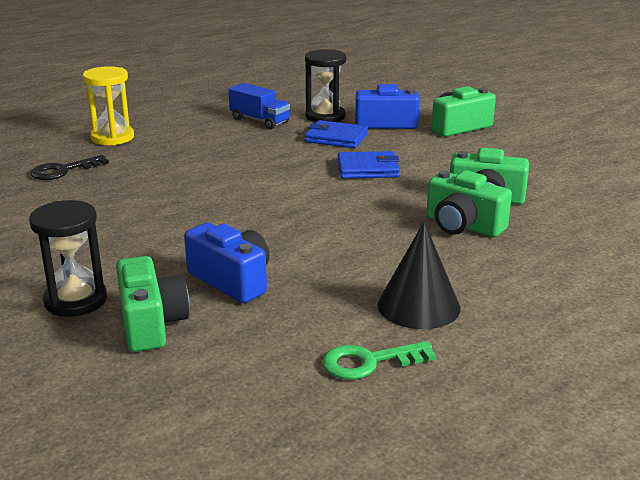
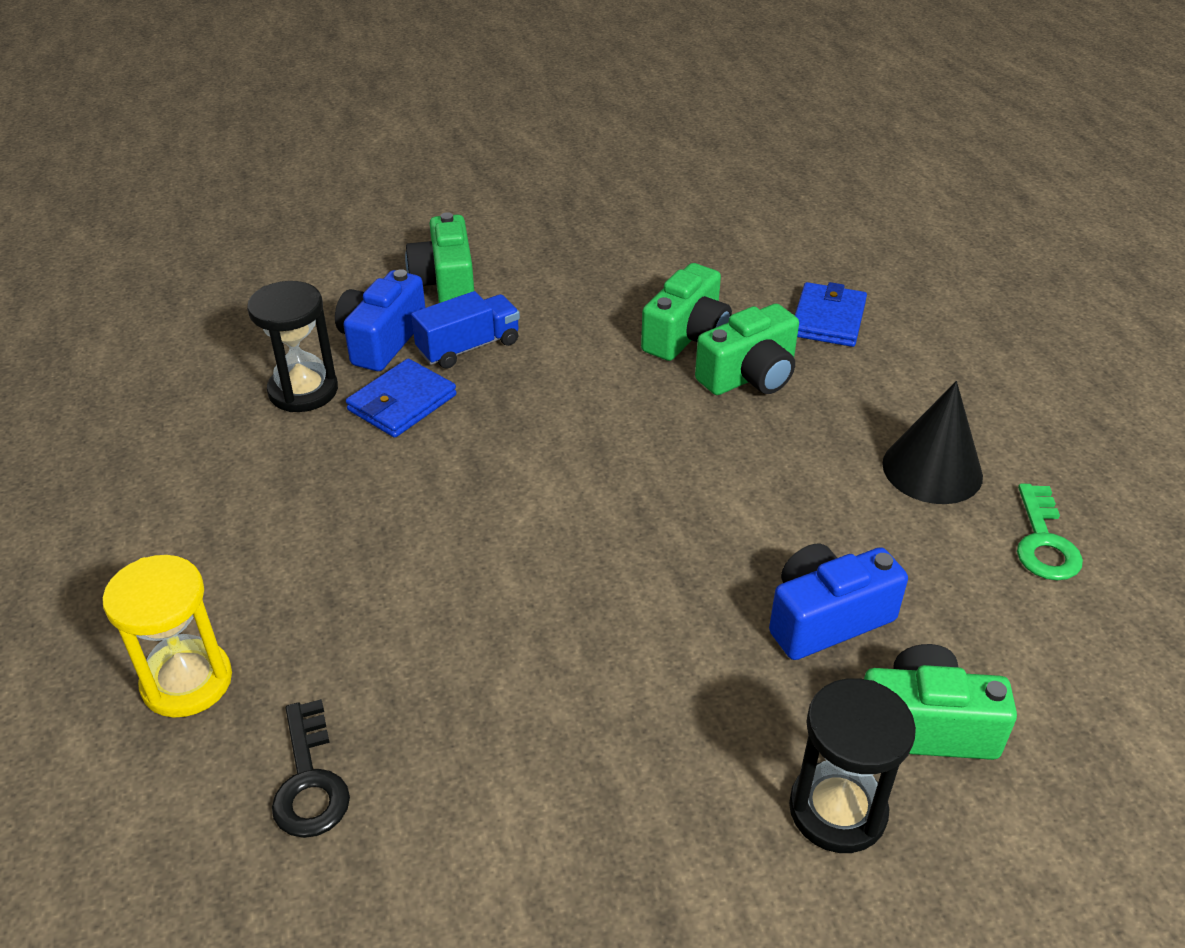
camera: 70 degrees left, 15 degrees up
blue truck [228,83,290,129] -> blue truck moved to [411,291,520,369]
blue wallet [337,151,400,179] -> blue wallet moved to [795,282,867,347]

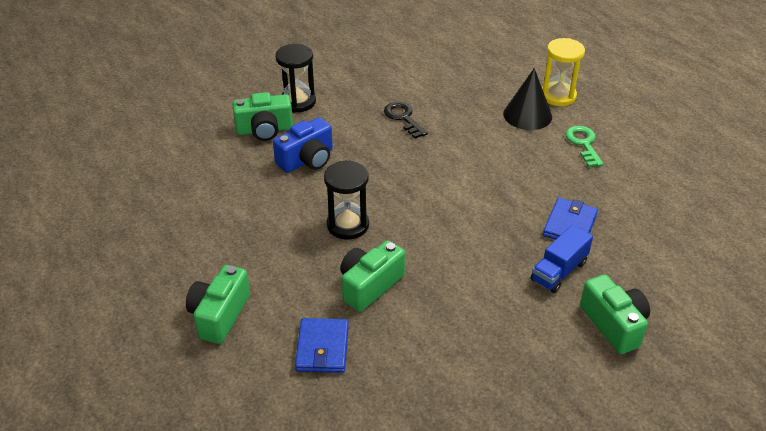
camera: 165 degrees right, 0 degrees up
black hourglass [247,281,338,412] -> black hourglass moved to [324,160,369,240]
black key [272,699,350,838] -> black key moved to [384,102,428,139]
blue camera [335,269,426,371] -> none
green camera [641,263,732,361] -> green camera moved to [186,265,250,344]
black cone [882,381,983,504] -> black cone moved to [503,68,552,130]
green key [1017,484,1083,581] -> green key moved to [566,126,603,167]

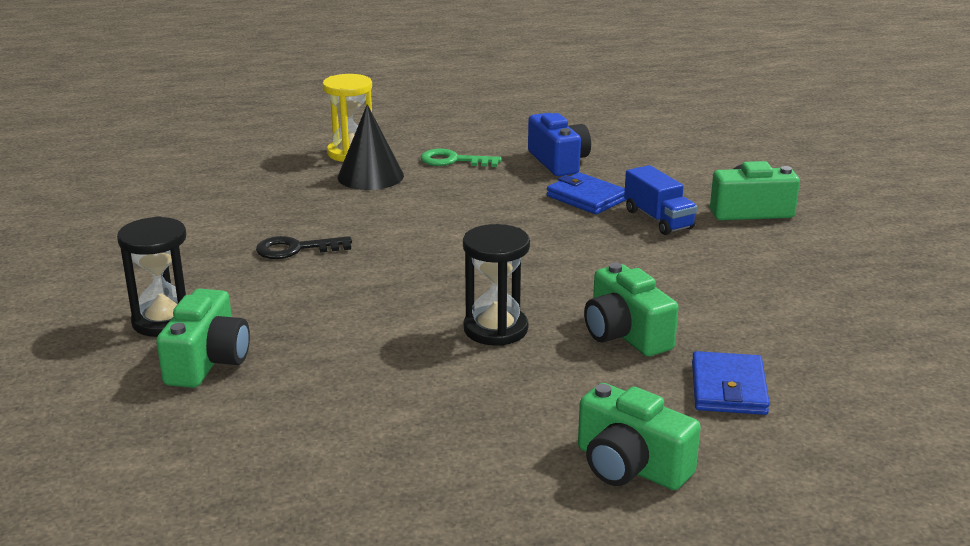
camera: 70 degrees left, 15 degrees down
blue camera [273,117,333,173] -> blue camera moved to [528,113,591,176]
blue wallet [295,318,349,373] -> blue wallet turned 75 degrees clockwise [692,351,770,415]

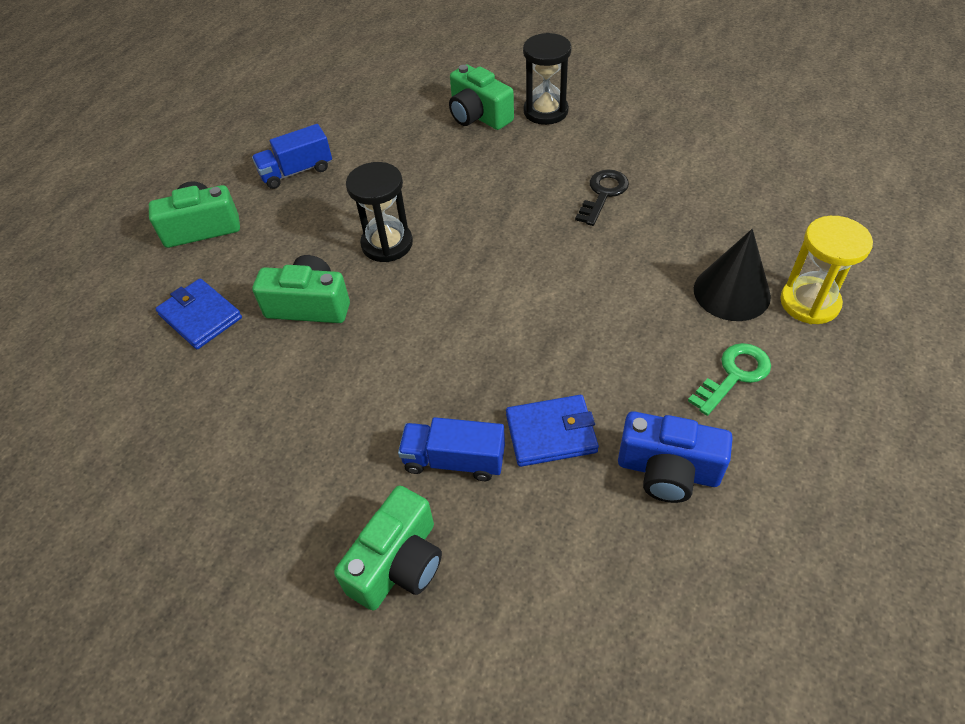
camera: 130 degrees right, 25 degrees up
none -> blue truck [252,124,332,189]

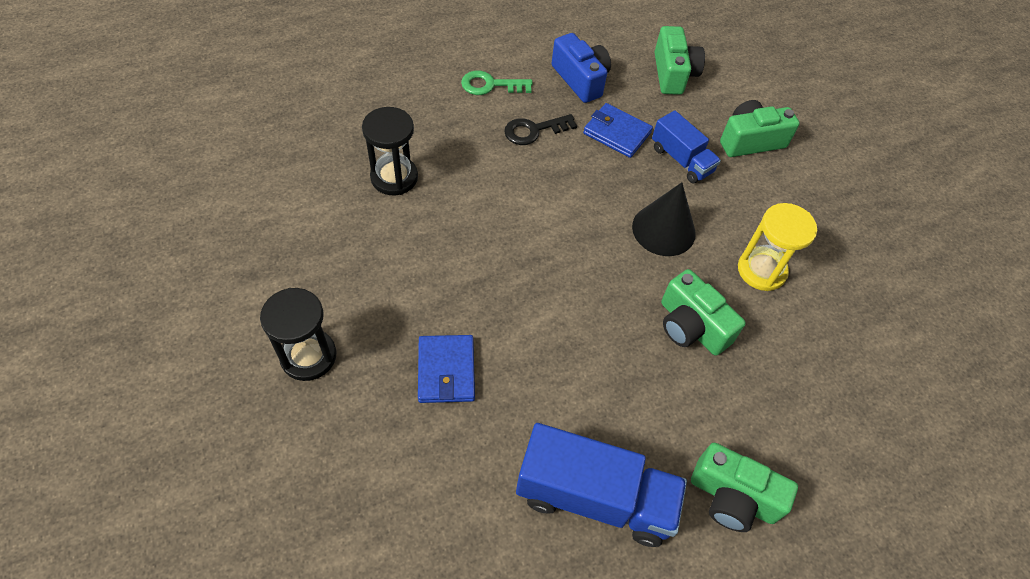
camera: 145 degrees left, 5 degrees up
blue wallet [155,278,242,349] -> blue wallet moved to [418,335,475,403]
blue truck [252,124,332,189] -> blue truck [516,423,687,547], size x1.68
black hourglass [346,162,413,262] -> black hourglass moved to [362,107,418,195]
green camera [449,64,514,130] -> green camera moved to [654,26,705,95]
black key [575,170,629,226] -> black key moved to [504,114,577,145]
black cone [694,229,771,321] -> black cone moved to [632,182,696,256]
yellow hourglass [780,216,873,324] -> yellow hourglass moved to [738,203,817,291]

